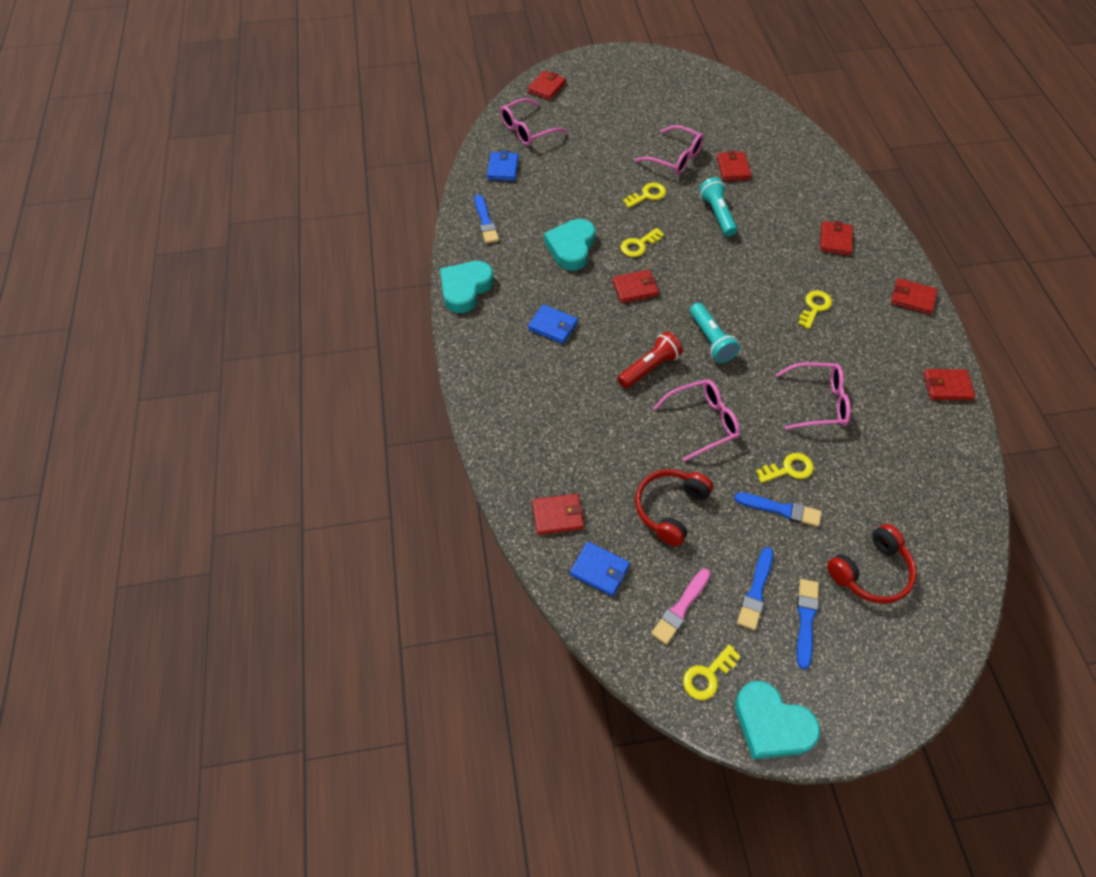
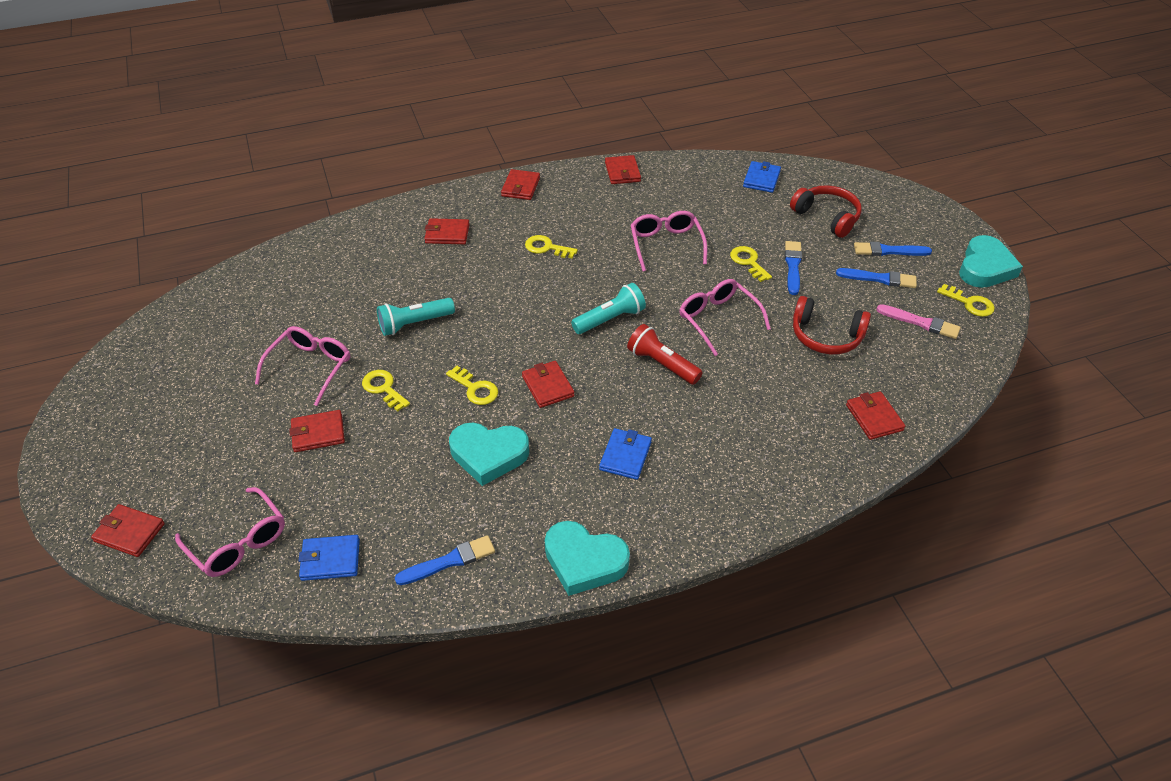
camera: 100 degrees left, 10 degrees down
blue wallet [570,542,630,596] -> blue wallet moved to [743,161,781,193]
red wallet [717,151,752,181] -> red wallet moved to [289,410,345,452]

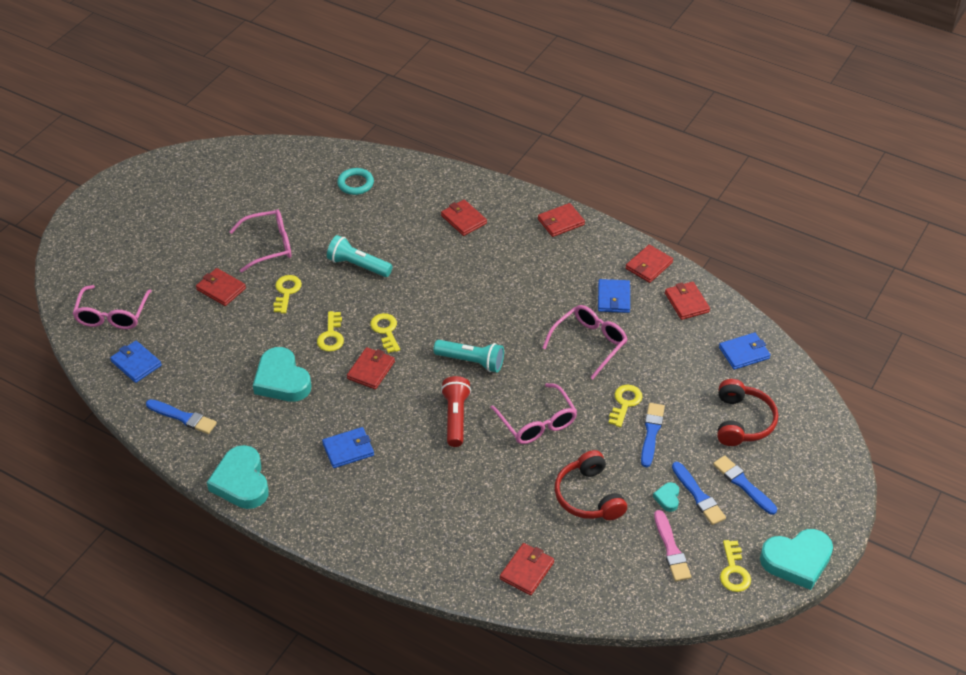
camera: 50 degrees right, 0 degrees up
red wallet [91,504,165,557] -> red wallet moved to [665,282,710,320]
yellow key [525,235,578,259] -> yellow key moved to [370,313,400,353]
pink glasses [680,279,771,356] -> pink glasses turned 135 degrees clockwise [490,383,577,444]
blue brush [785,241,802,295] -> blue brush turned 45 degrees counterclockwise [641,403,665,467]
none -> turquoise ring [337,168,374,195]
none -> blue wallet [598,279,630,313]
none -> turquoise heart [653,482,679,512]

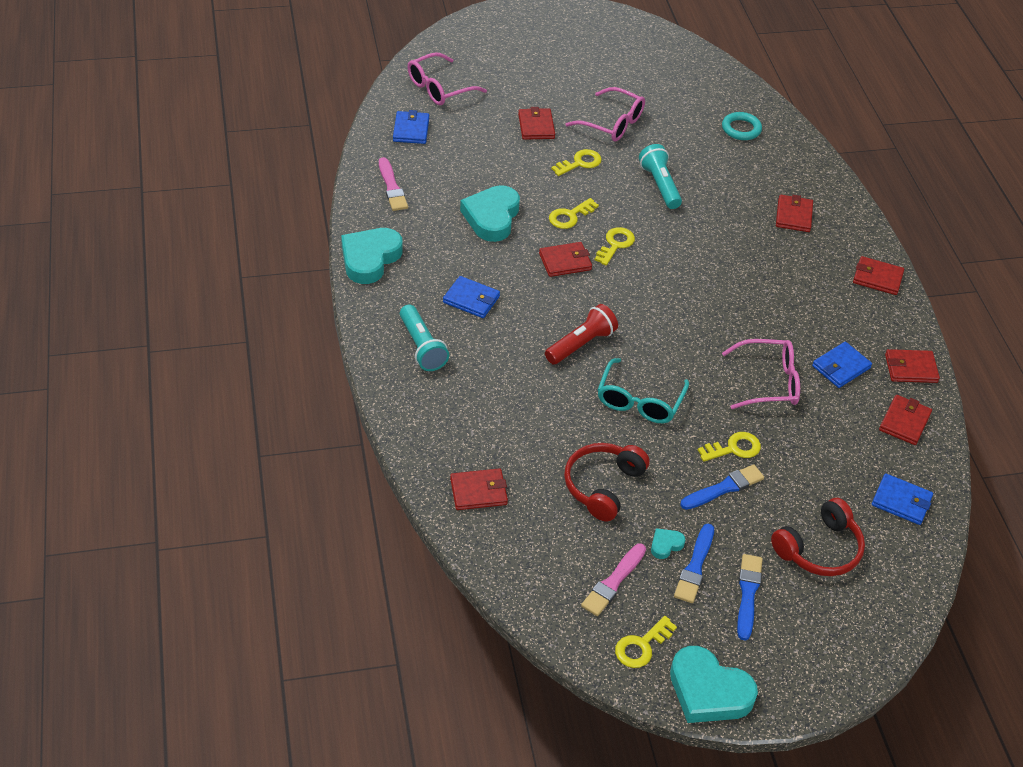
camera: 45 degrees right, 0 degrees up
blue brush [146,399,217,434] -> pink brush [379,157,408,211]
turquoise flashlight [433,340,504,372] -> turquoise flashlight moved to [400,305,449,371]
pink glasses [490,383,577,444] -> turquoise glasses [598,358,689,423]

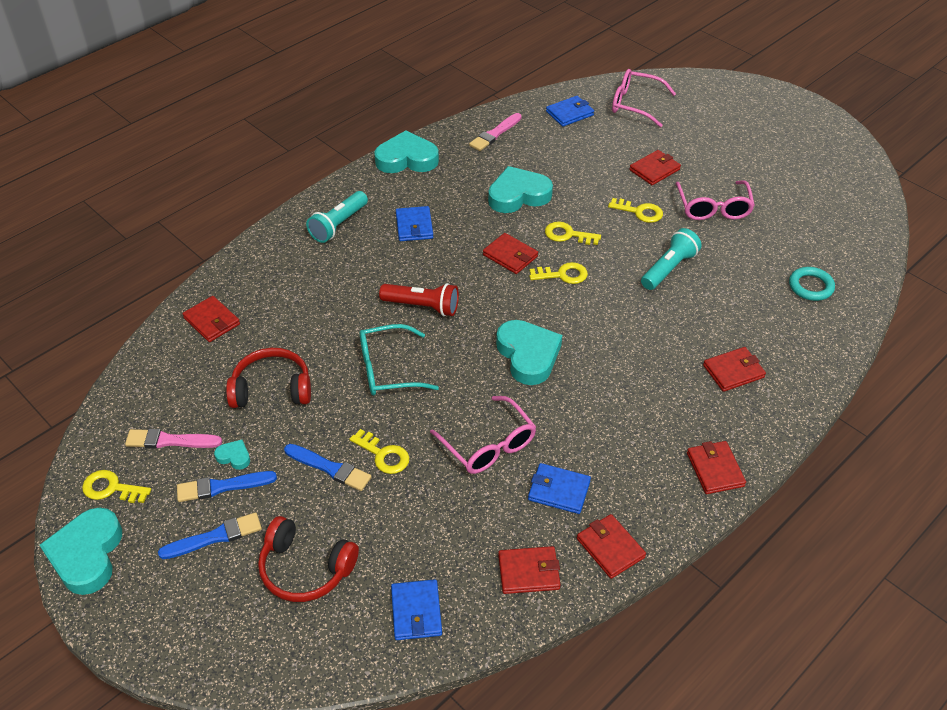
camera: 60 degrees right, 0 degrees up
none -> turquoise heart [496,320,562,385]

